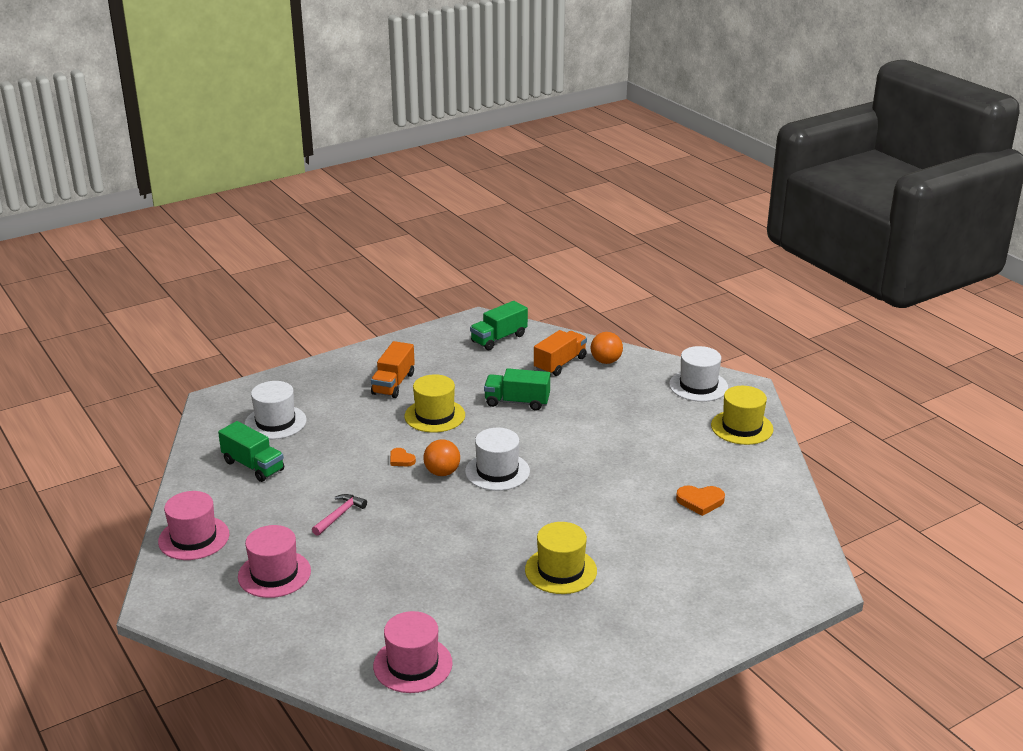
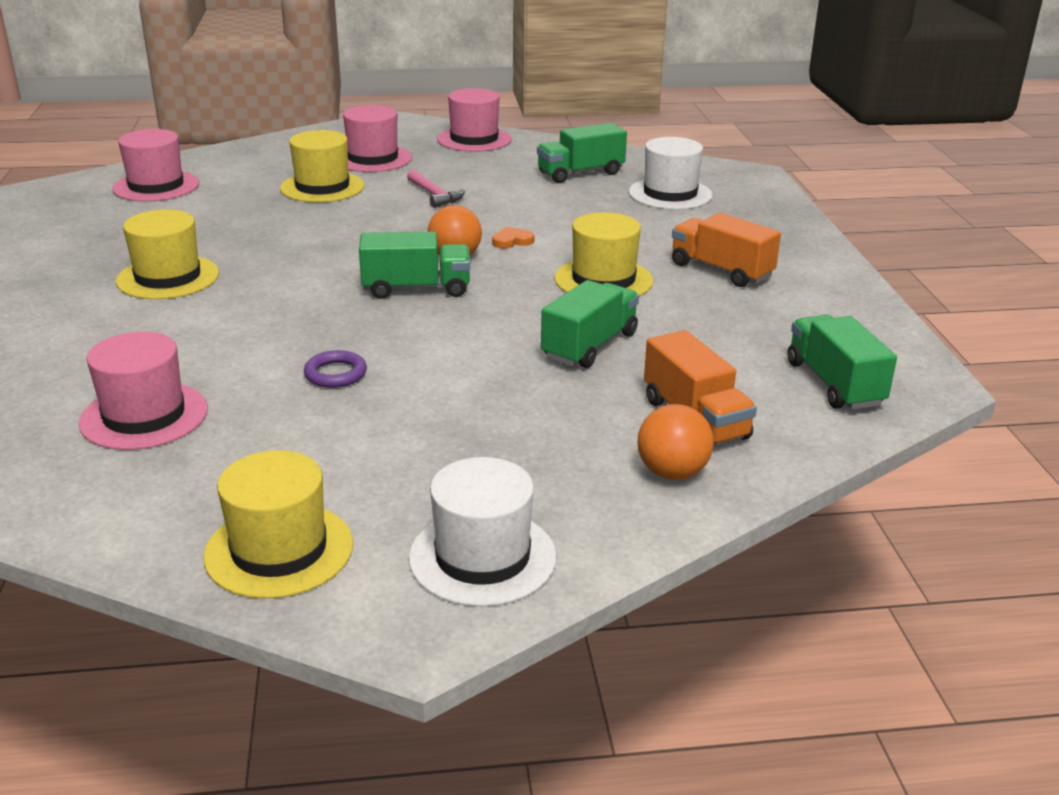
camera: 115 degrees right, 0 degrees up
white hat [465,428,530,491] -> green truck [359,232,470,299]
orange heart [676,486,725,516] -> pink hat [78,332,208,450]
none -> yellow hat [280,130,364,202]
none -> purple ring [304,350,367,388]

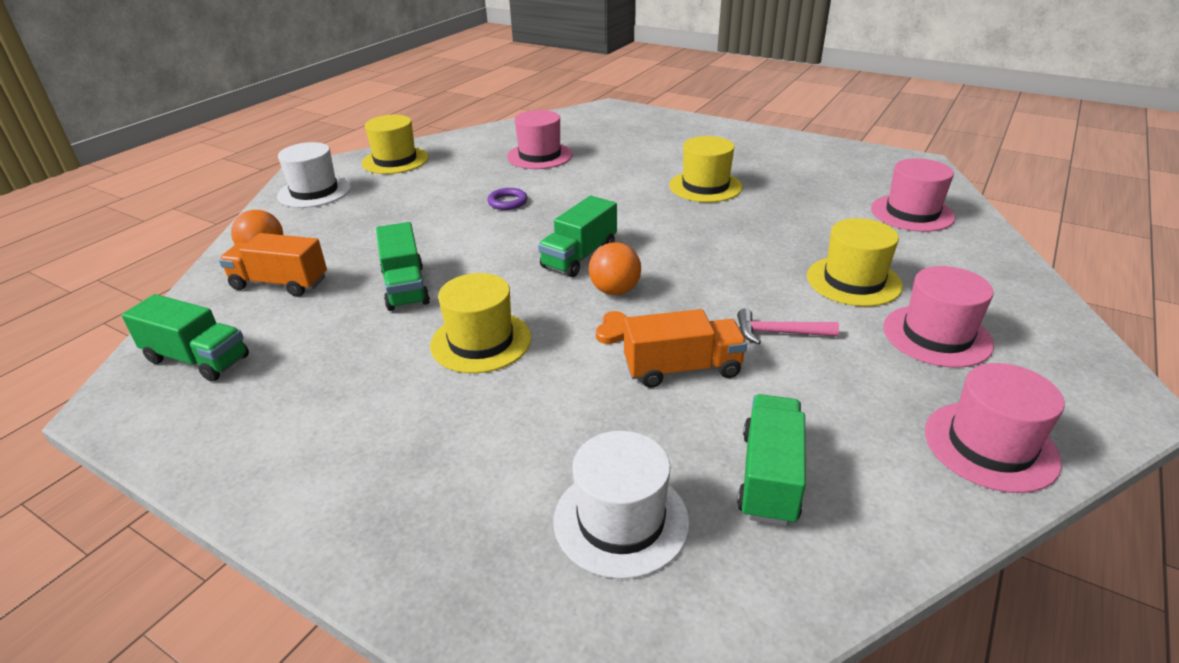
camera: 130 degrees right, 5 degrees up
orange truck [672,213,781,287] -> orange truck moved to [624,309,747,388]

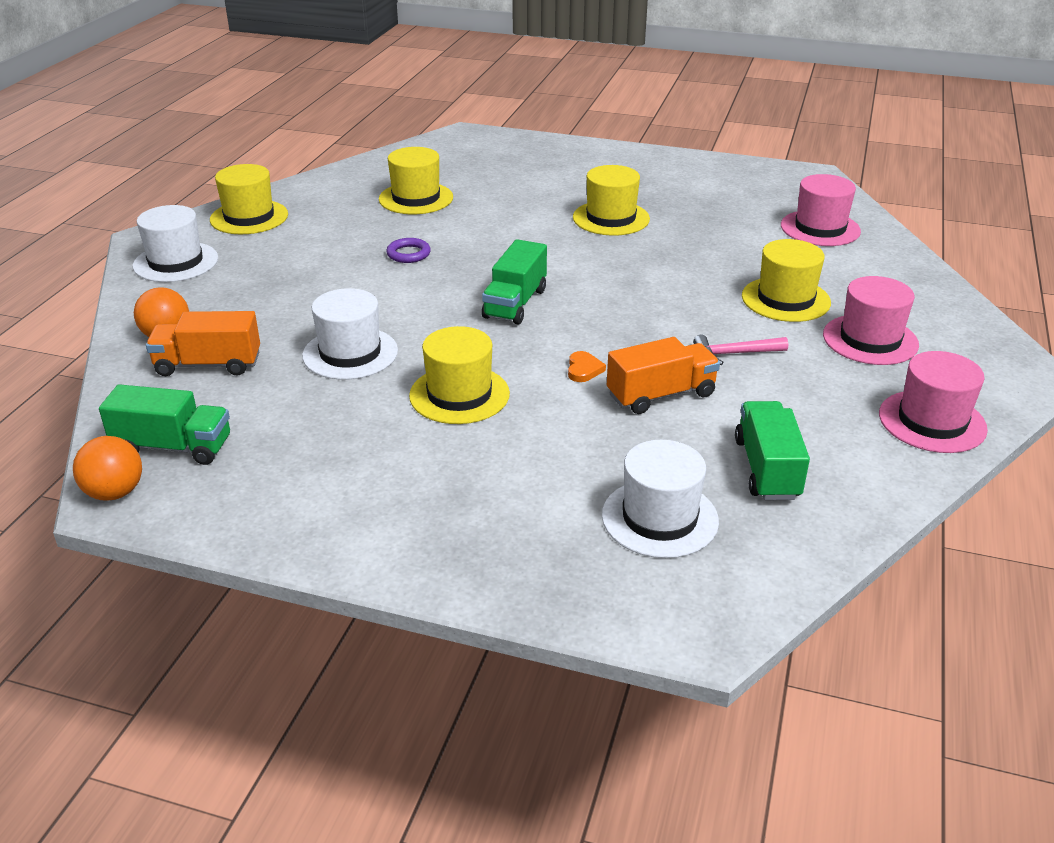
camera: 15 degrees left, 0 degrees up
green truck [376,222,430,311] -> white hat [302,288,398,380]
pink hat [507,110,573,169] -> yellow hat [379,147,453,214]
orange ball [589,242,641,295] -> orange ball moved to [73,436,142,501]

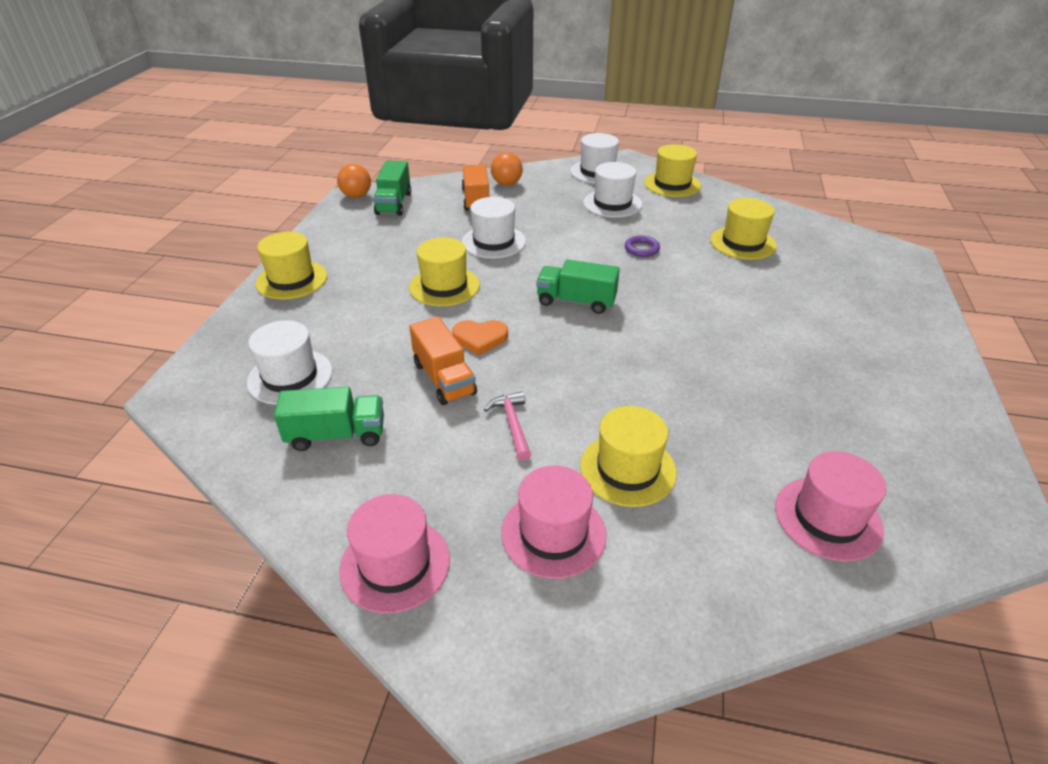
camera: 85 degrees right, 5 degrees up
orange heart [568,351,606,382] -> orange heart [452,320,508,355], size x1.53
yellow hat [573,165,650,236] -> yellow hat moved to [256,232,327,299]
none -> white hat [583,162,642,218]

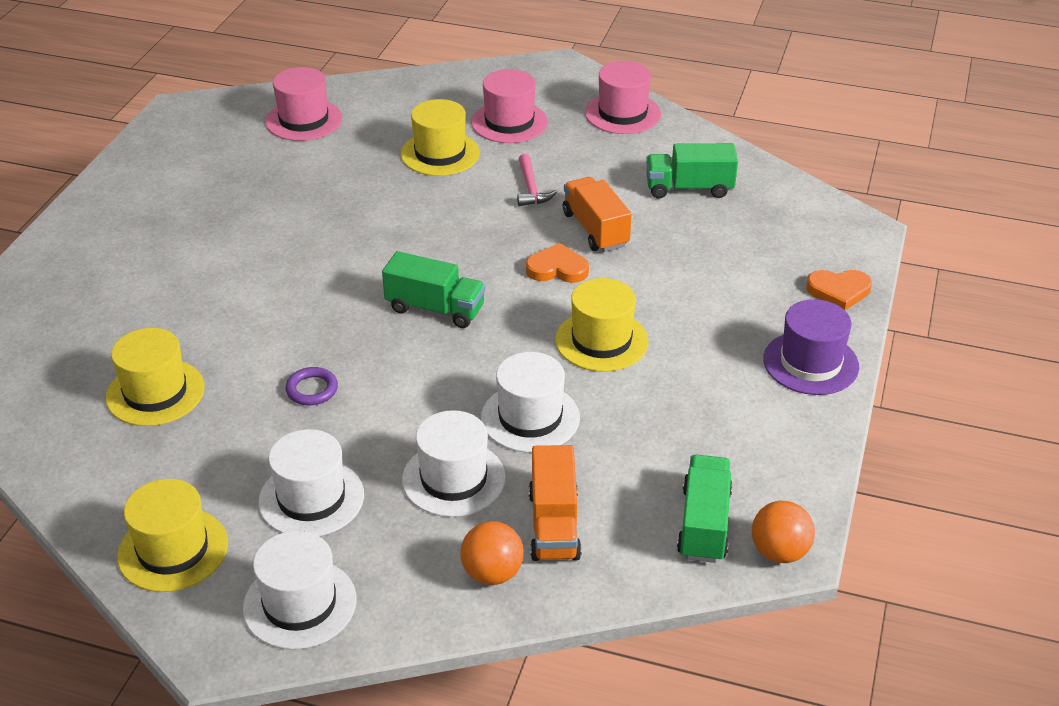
camera: 175 degrees left, 0 degrees up
white hat [247,321,332,405] -> white hat moved to [402,410,506,517]
yellow hat [256,232,327,299] -> purple hat [763,299,859,395]
none -> orange heart [806,270,872,310]

